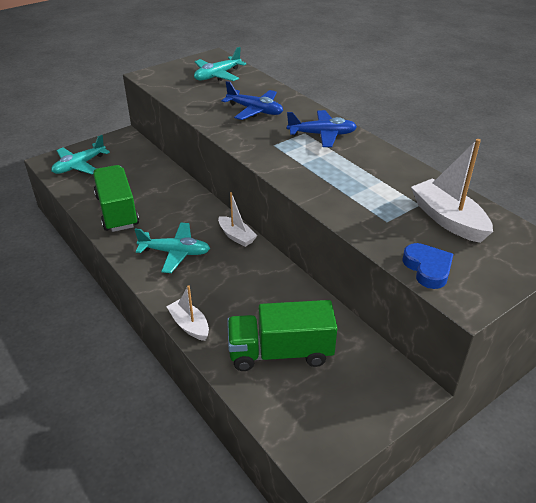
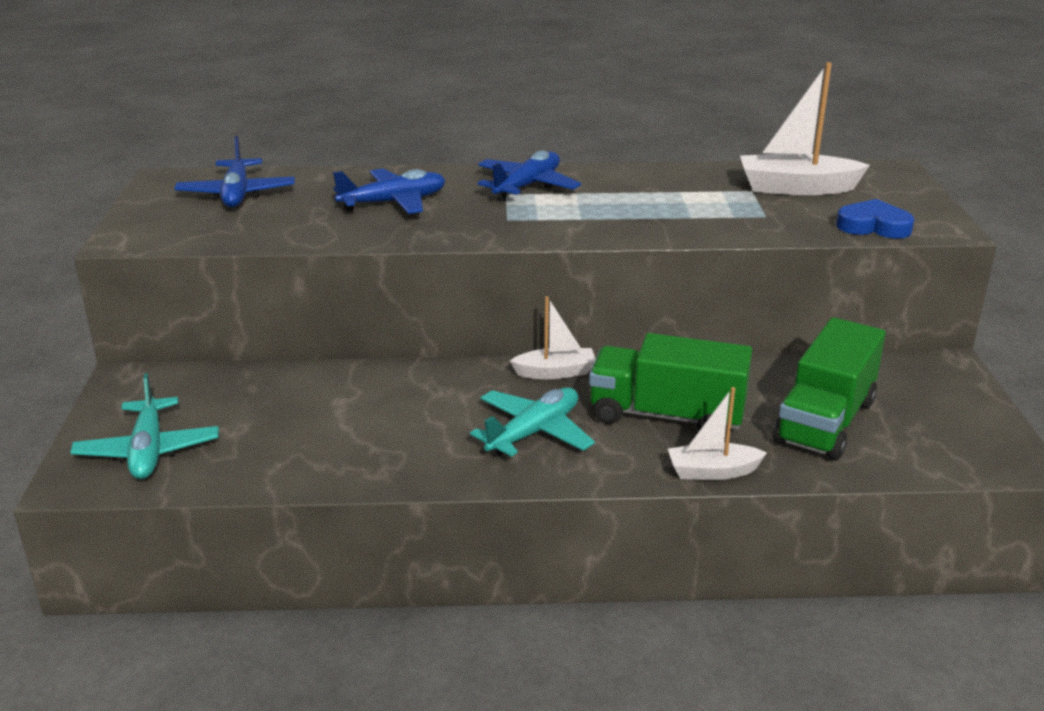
camera: 55 degrees left, 10 degrees down
green truck [93,165,139,232] -> green truck moved to [589,333,752,434]
turquoise plane [194,47,247,81] -> blue plane [174,136,295,207]

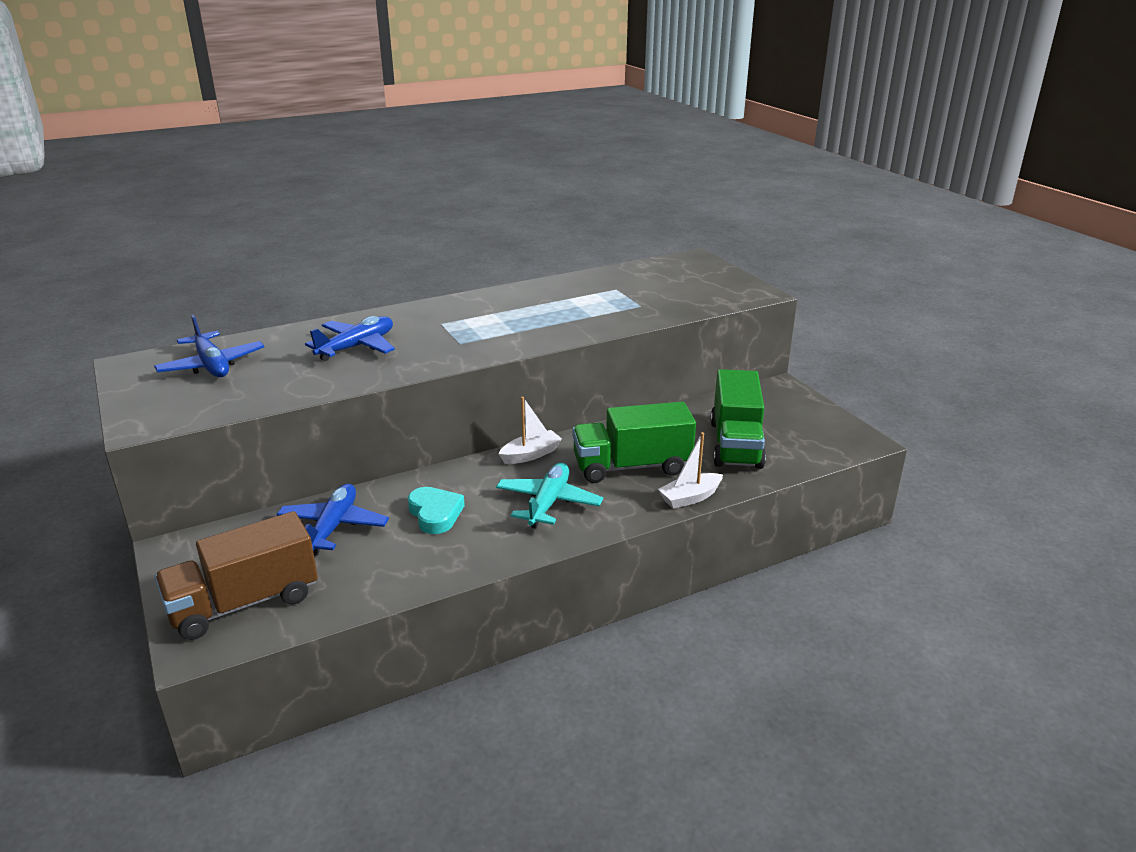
camera: 25 degrees left, 0 degrees up
turquoise plane [70,373,219,479] -> brown truck [154,511,318,640]
blue plane [478,150,581,201] -> blue plane moved to [276,484,389,556]
white boat [740,62,870,195] -> none
blue heart [836,199,914,238] -> none
none -> turquoise heart [408,487,465,534]

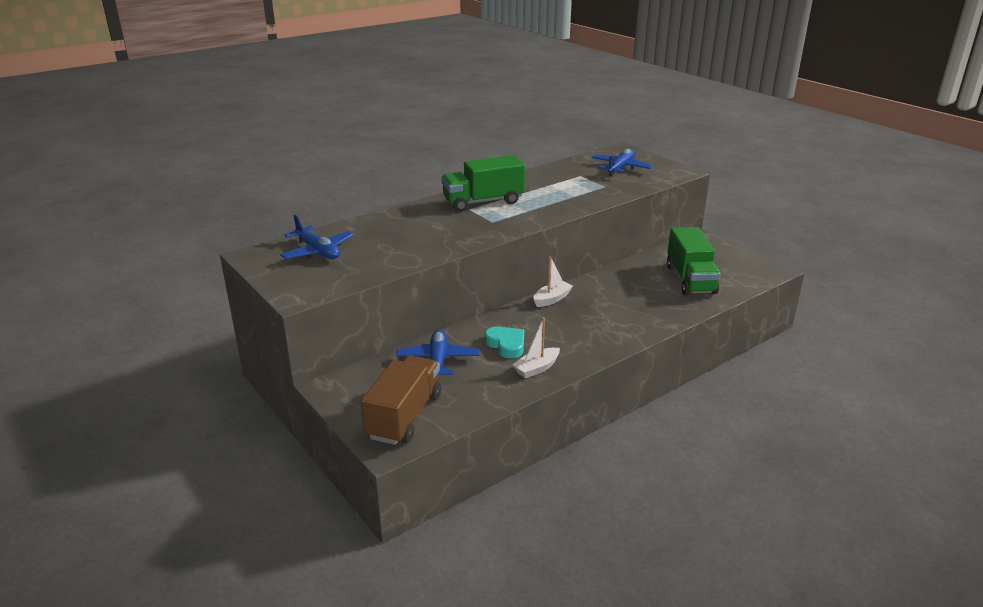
camera: 10 degrees left, 0 degrees up
brown truck [154,511,318,640] -> brown truck turned 150 degrees clockwise [361,355,442,445]
blue plane [305,316,395,361] -> blue plane moved to [591,149,653,177]
turquoise plane [496,463,603,529] -> none
green truck [572,402,696,483] -> green truck moved to [441,155,525,212]
white boat [658,432,723,509] -> white boat moved to [512,317,560,379]

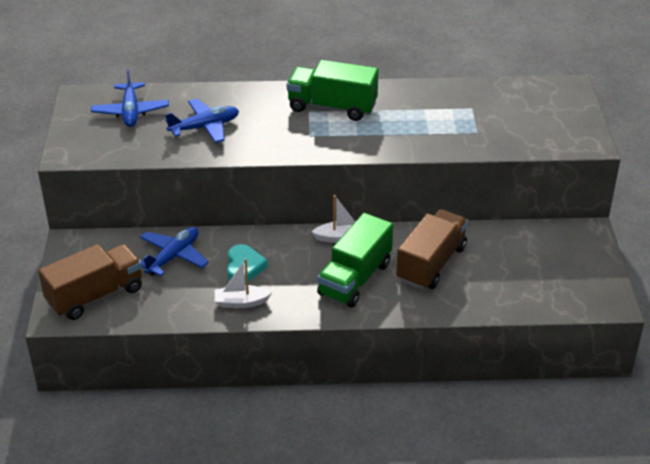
camera: 35 degrees right, 10 degrees up
blue plane [591,149,653,177] -> blue plane moved to [165,99,239,143]
green truck [667,227,721,295] -> green truck moved to [317,213,393,308]
none -> brown truck [396,209,468,290]

